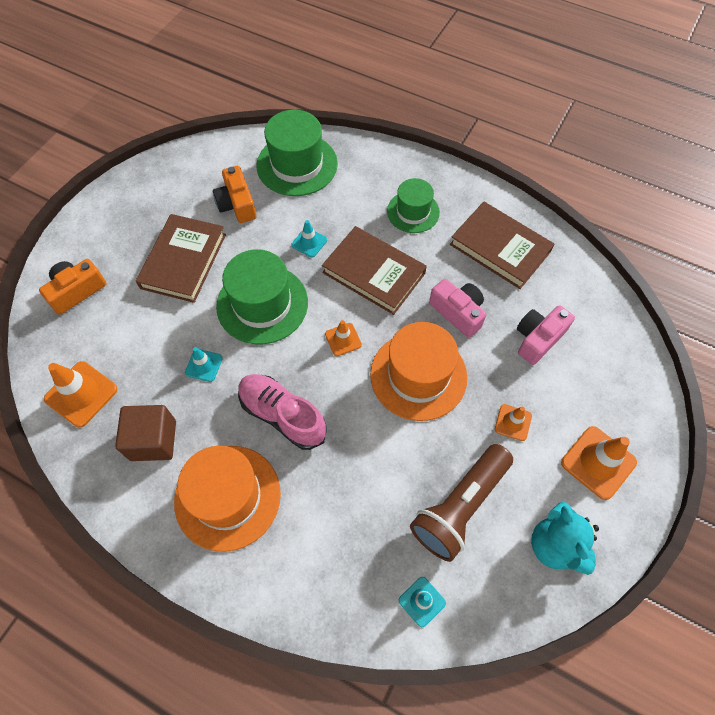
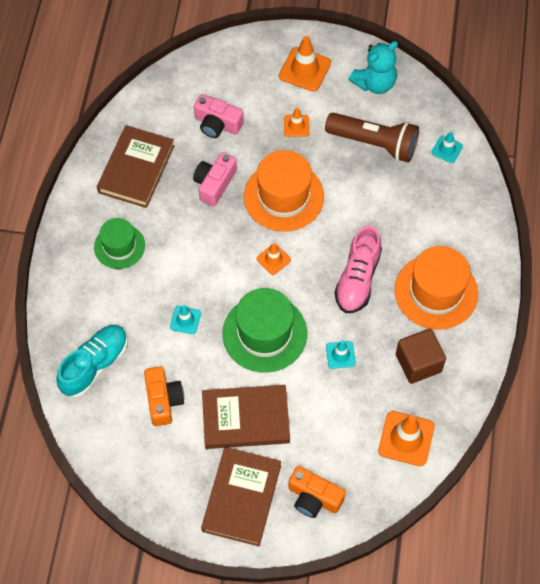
camera: 110 degrees left, 0 degrees up
orange camera [213,166,257,223] -> orange camera turned 60 degrees counterclockwise [144,367,184,426]
green hat [257,110,338,196] -> turquoise shoe [56,325,128,398]
brown book [322,226,427,315] -> brown book moved to [201,447,281,546]

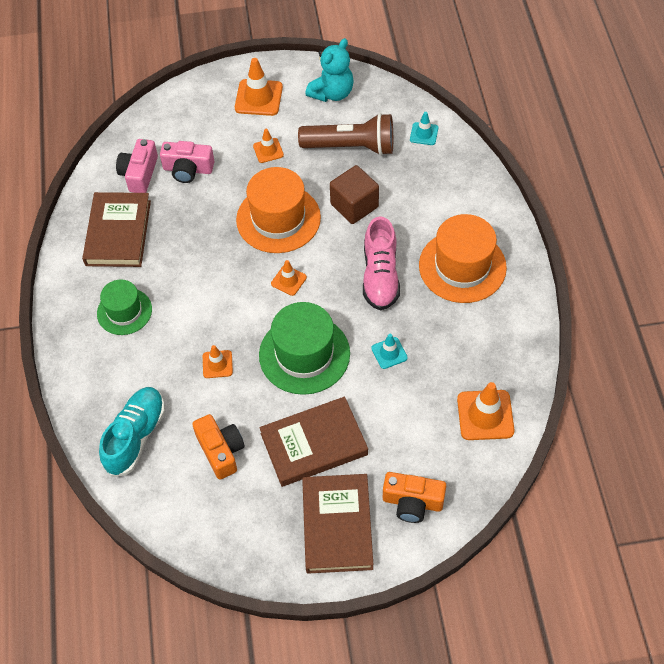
camera: 15 degrees left, 5 degrees down
turquoise traffic cone [170,305,201,334] -> orange traffic cone [203,345,233,378]
pink camera [193,152,237,207] -> pink camera moved to [116,139,158,193]
brown cube [396,329,446,384] -> brown cube moved to [330,165,379,224]

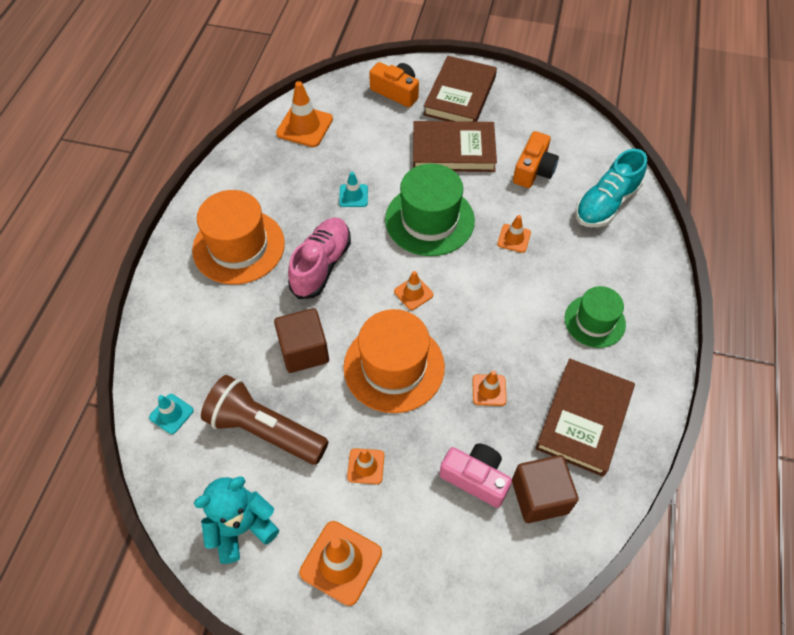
camera: 160 degrees left, 0 degrees up
pink camera [116,139,158,193] -> brown cube [512,455,579,523]
orange camera [192,414,245,480] -> orange camera turned 150 degrees counterclockwise [513,131,559,188]
none -> orange traffic cone [472,370,507,406]

